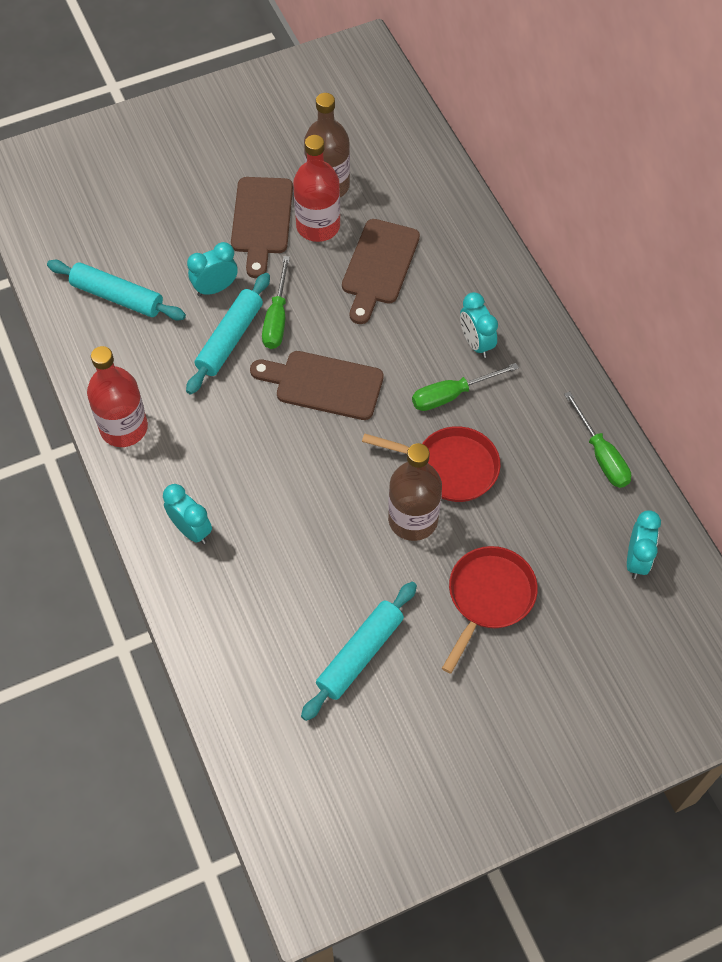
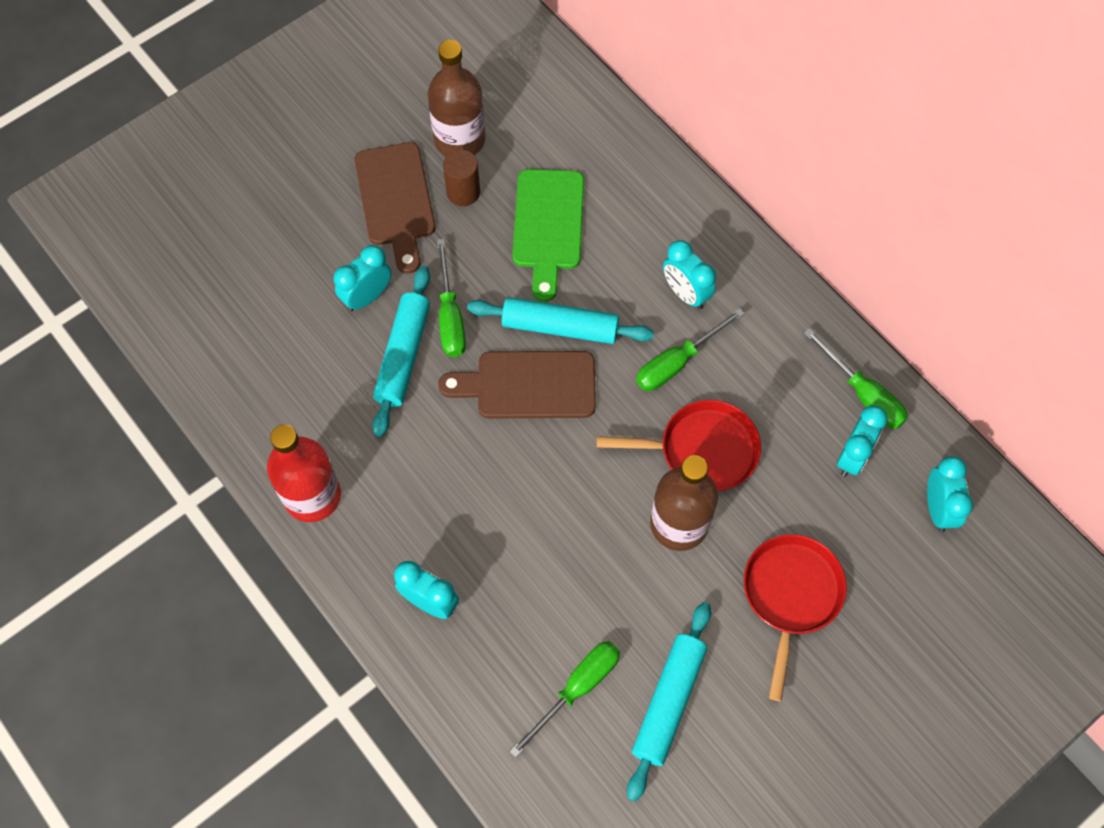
camera: 15 degrees left, 5 degrees up
turquoise rolling pin [47,260,186,320] -> turquoise rolling pin moved to [467,297,654,344]
red bottle [293,135,340,242] -> brown cylinder [443,150,480,206]
brown cutting board [342,219,420,324] -> green cutting board [512,169,584,302]
none -> green screwdriver [509,641,620,758]
none -> turquoise clock [837,405,888,477]

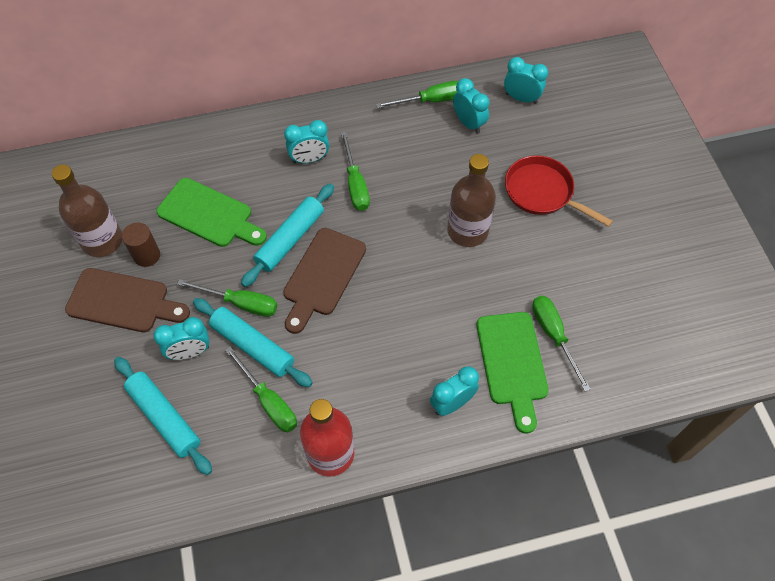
camera: 65 degrees left, 5 degrees down
turquoise clock [334,245,391,311] -> turquoise clock turned 90 degrees counterclockwise [153,317,210,360]
red pan [596,400,761,491] -> none
turquoise rolling pin [627,602,711,802] -> turquoise rolling pin moved to [114,357,212,475]
none -> green screwdriver [225,346,297,433]
none -> green cutting board [476,312,549,434]

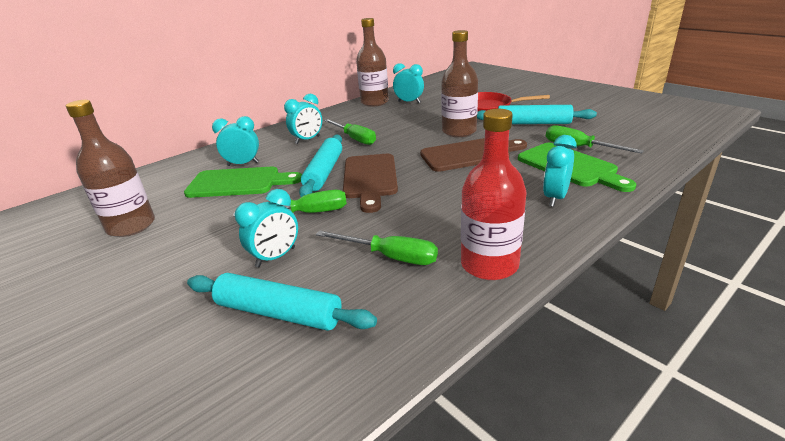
camera: 25 degrees left, 30 degrees down
brown cutting board [65,268,190,332] -> brown cutting board moved to [420,138,527,172]
brown cylinder [122,223,160,267] -> none
turquoise rolling pin [193,298,313,387] -> turquoise rolling pin moved to [477,105,597,124]
green screwdriver [376,81,458,108] -> brown bottle [356,18,389,107]
turquoise clock [504,57,548,104] -> turquoise clock moved to [212,116,259,166]

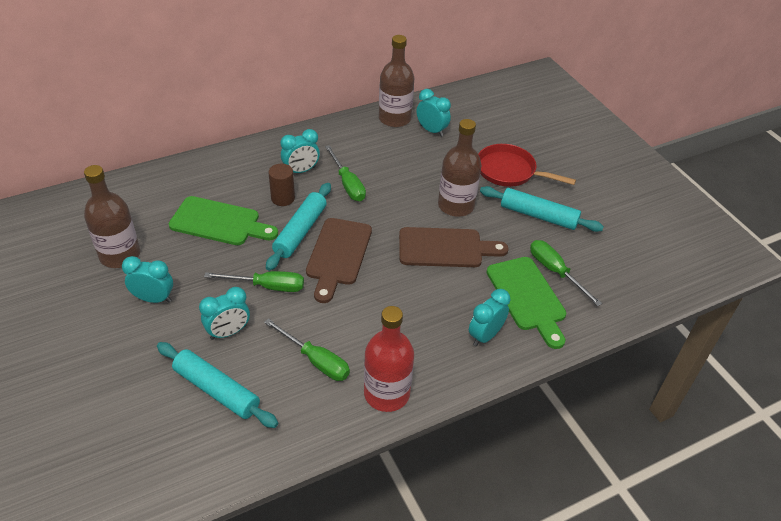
camera: 10 degrees right, 15 degrees up
turquoise clock [212,116,259,166] -> turquoise clock moved to [122,256,173,303]
none -> brown cylinder [268,164,295,206]

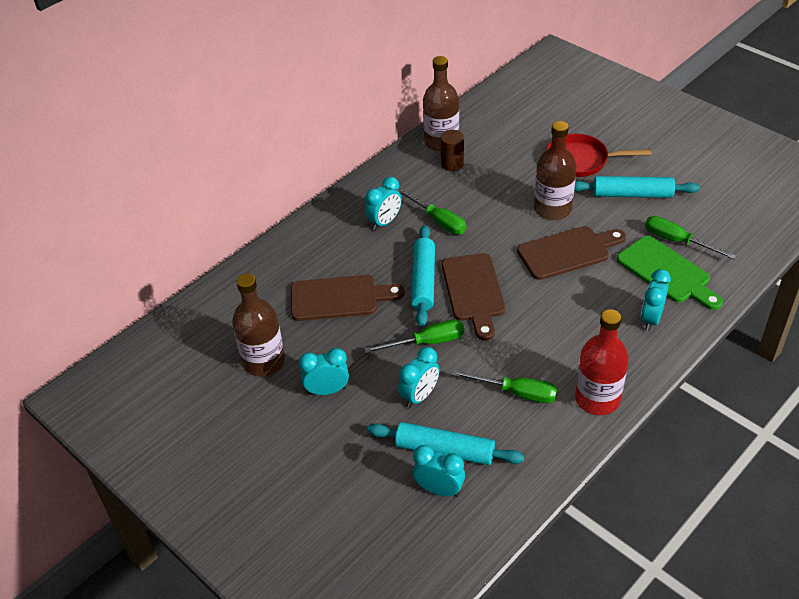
camera: 15 degrees left, 0 degrees up
green cutting board [169,196,278,245] -> brown cutting board [291,275,405,321]
brown cylinder [268,164,295,206] -> brown cylinder moved to [441,130,464,171]
turquoise clock [417,89,451,137] -> turquoise clock moved to [413,445,465,497]

